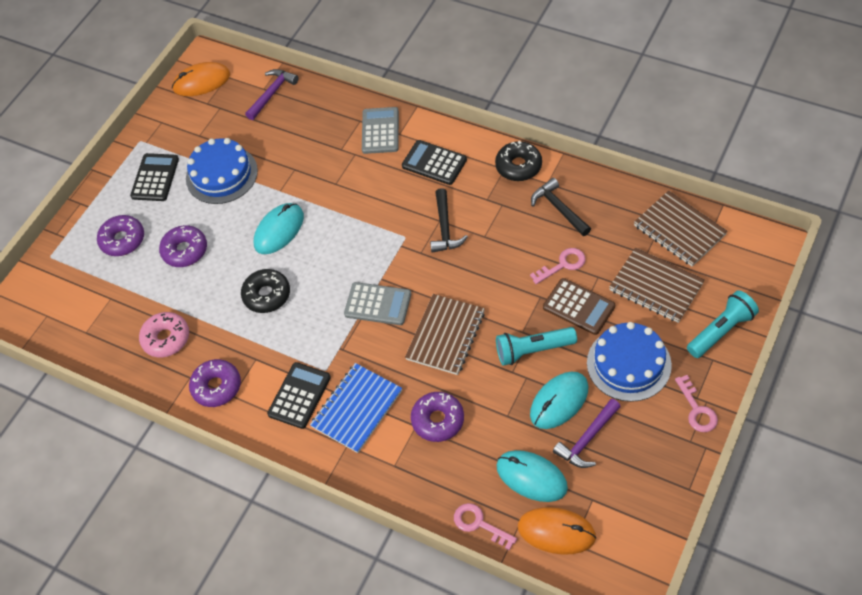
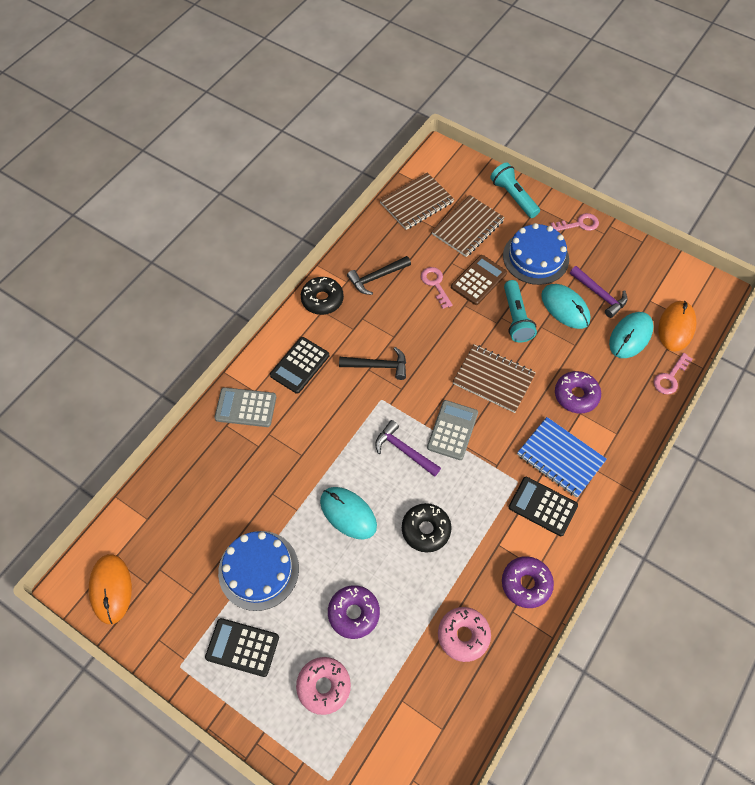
camera: 90 degrees left, 5 degrees up
purple donut [97,215,144,256] -> pink donut [296,657,351,715]
purple hammer [245,69,298,120] -> purple hammer moved to [375,420,441,477]

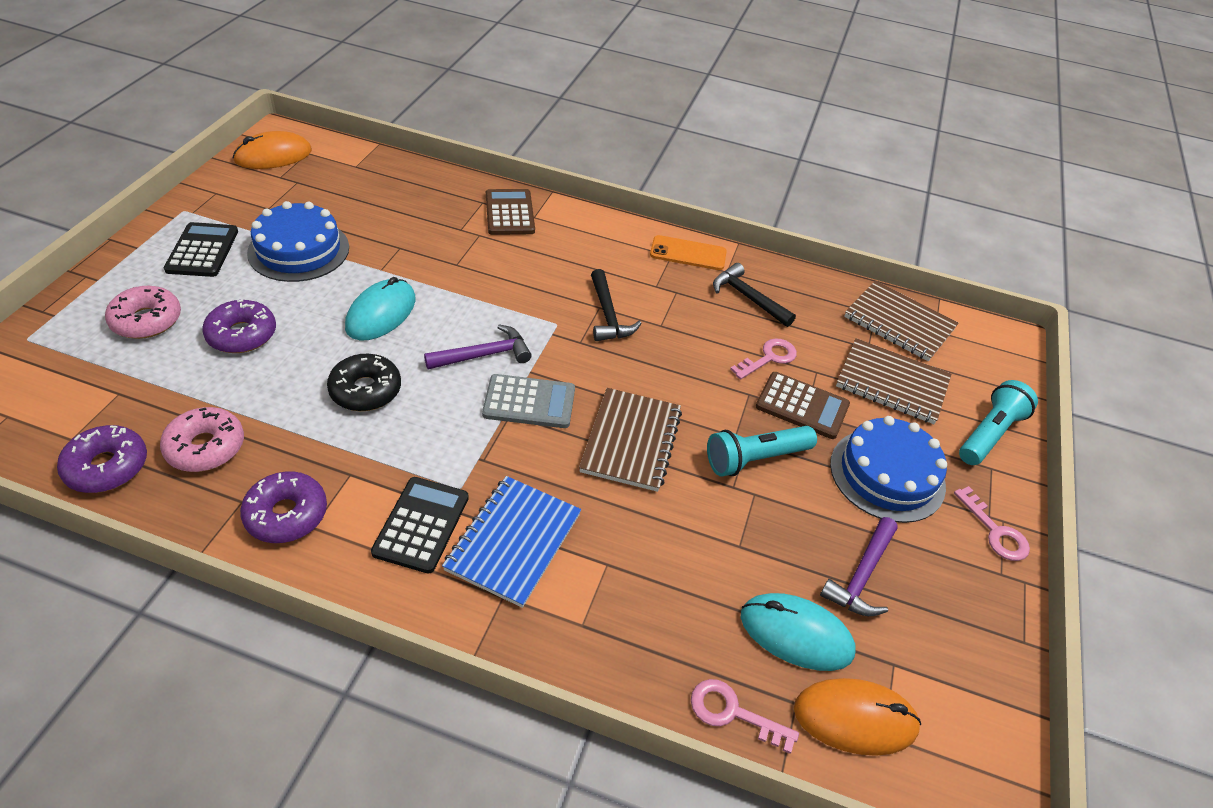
camera: 70 degrees right, 15 degrees down
grey calculator [214,387,276,427] -> brown calculator [486,189,535,235]
black calculator [270,337,329,394] -> none
black donut [301,277,344,315] -> orange phone [650,235,727,270]
purple hammer [375,420,441,477] -> purple hammer turned 45 degrees clockwise [424,324,532,369]
turquoise mouse [541,284,591,329] -> none
purple donut [555,371,601,414] -> purple donut moved to [57,425,147,493]

